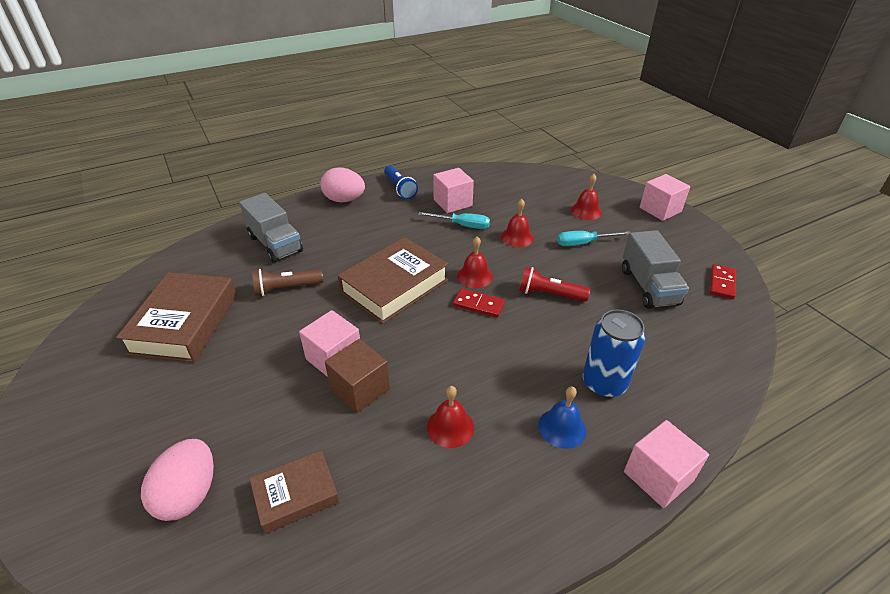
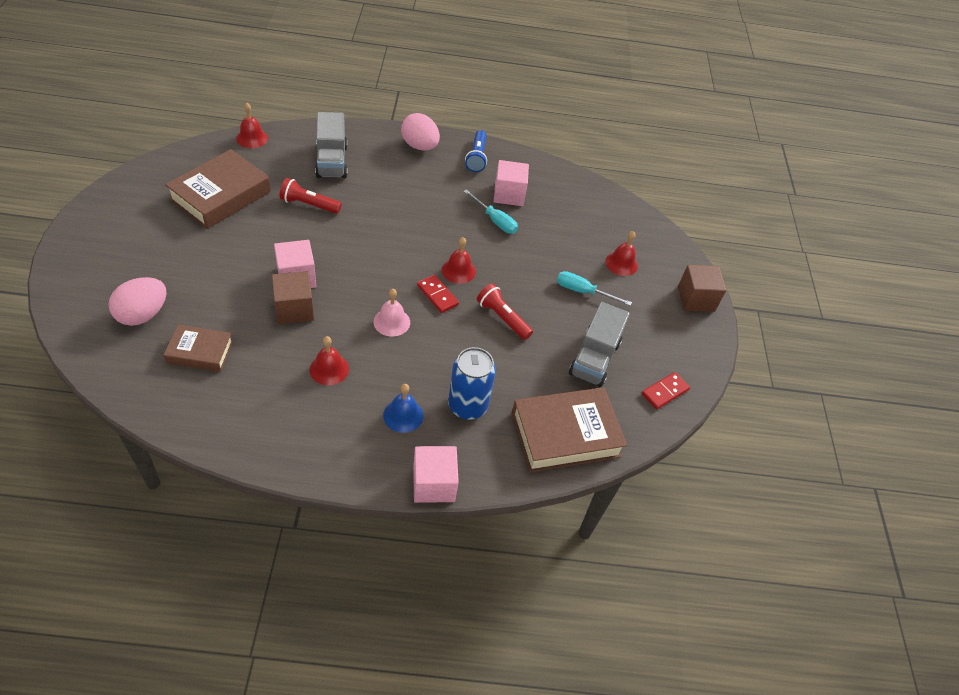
camera: 25 degrees right, 10 degrees up
brown flashlight [252,269,323,296] -> red flashlight [280,178,342,214]
brown book [337,237,448,324] -> brown book moved to [512,387,627,473]
red bell [501,199,534,247] -> red bell moved to [236,102,268,148]
pink cube [640,174,690,221] -> brown cube [678,265,726,312]
none -> pink bell [373,289,410,337]

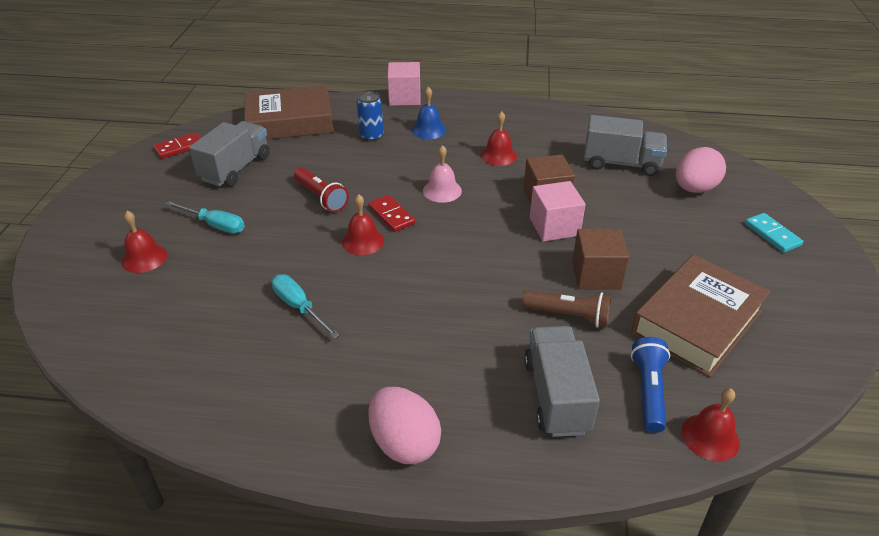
camera: 170 degrees left, 10 degrees down
brown book [164,324,233,372] -> grey truck [584,115,667,176]
red flashlight [280,178,342,214] -> brown flashlight [522,290,612,328]
blue can [448,347,496,420] -> blue can [357,91,383,141], size x0.66
blue flashlight [465,130,487,172] -> blue flashlight moved to [631,337,670,433]
pink cube [493,160,529,206] -> none
brown cube [678,265,726,312] -> brown cube moved to [572,229,629,290]
none -> turquoise domino [745,213,803,253]

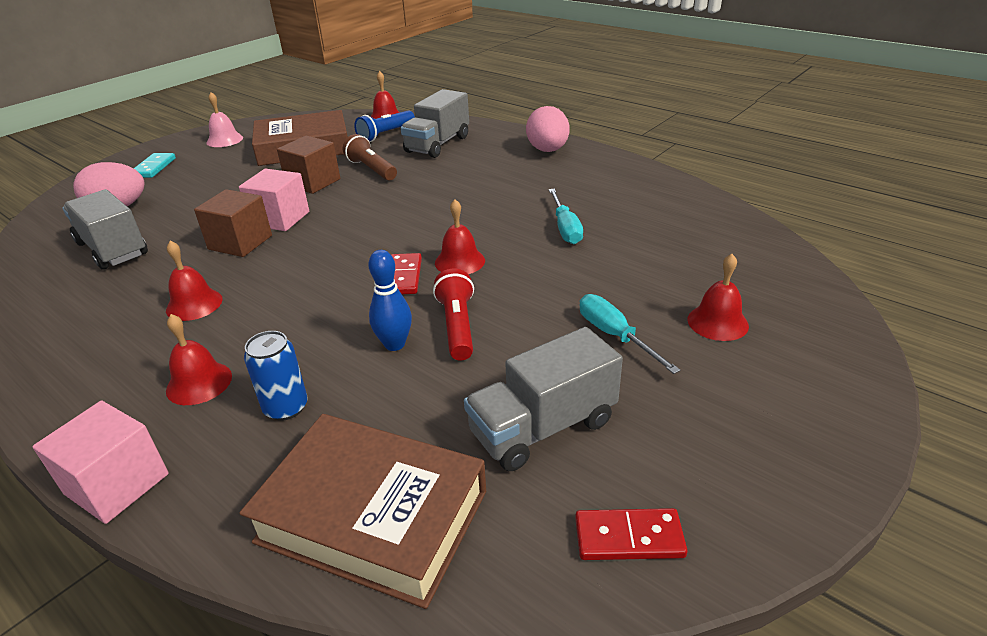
camera: 145 degrees left, 5 degrees down
blue bell [412,87,446,139] -> red bell [166,314,232,405]
pink bell [423,145,462,203] -> pink bell moved to [207,92,243,147]
none -> blue bowling pin [368,250,412,351]

